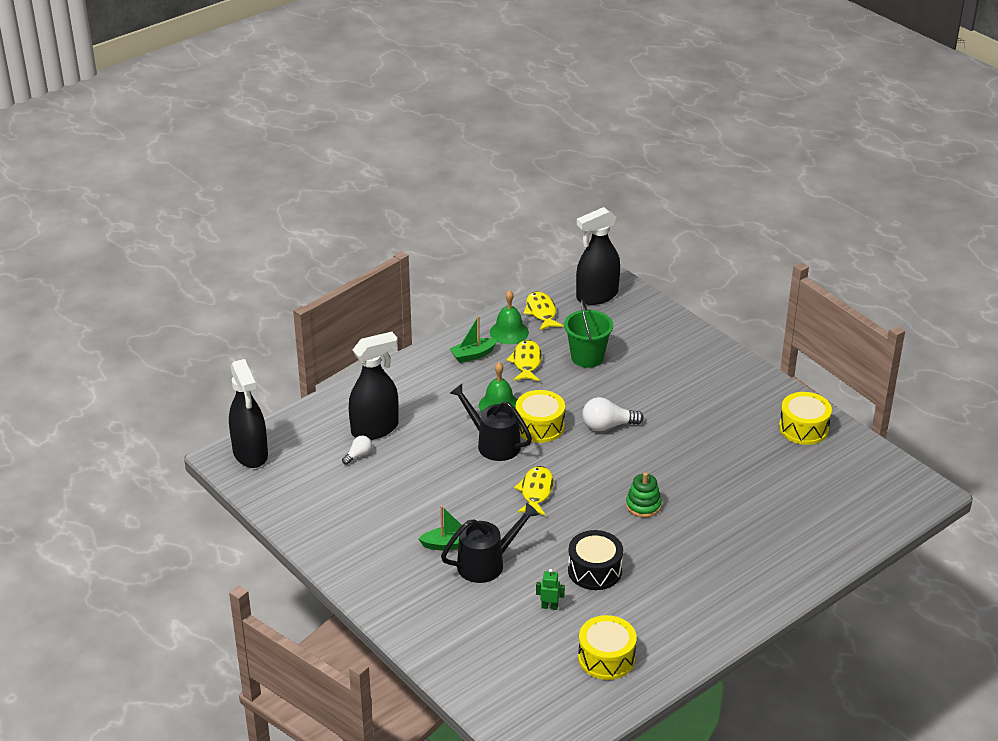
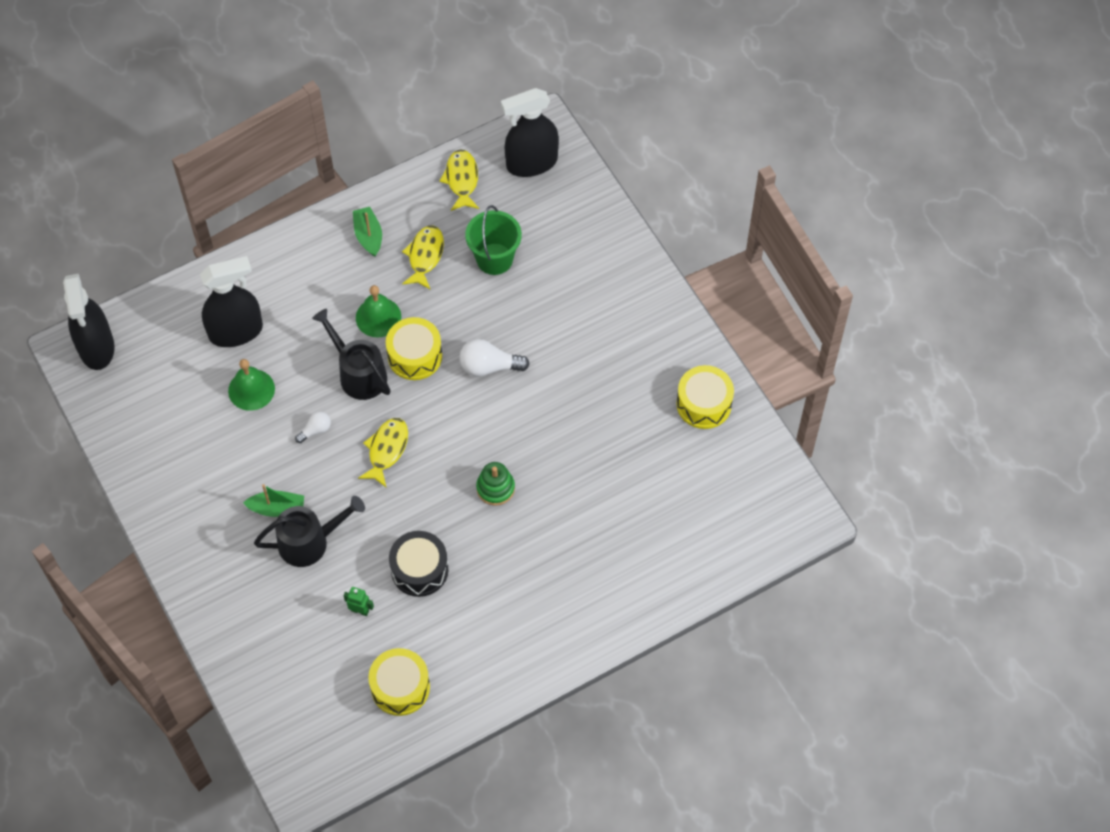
camera: 10 degrees right, 25 degrees up
white light bulb [342,436,372,465] -> white light bulb moved to [295,411,331,443]
green boat [450,316,498,363] -> green boat turned 90 degrees clockwise [353,207,382,257]
green bell [490,290,529,344] -> green bell moved to [228,359,275,411]

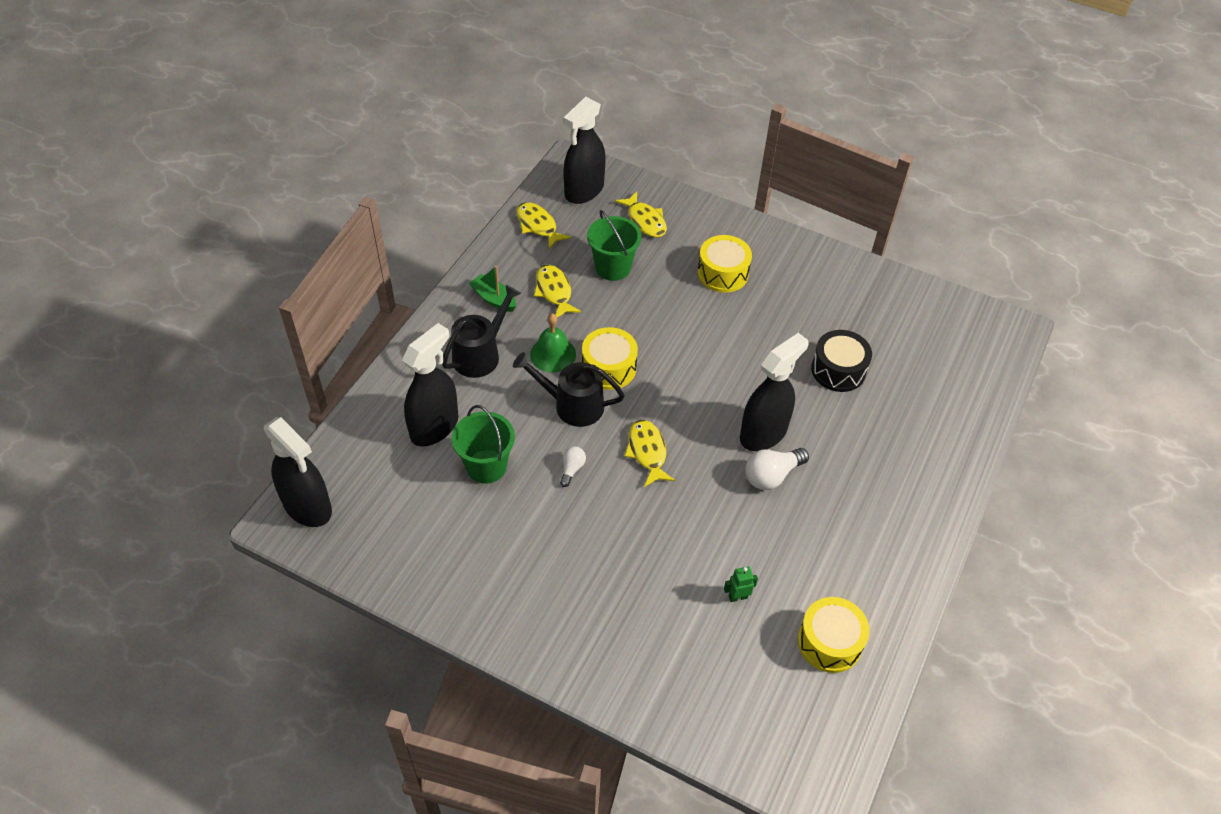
camera: 35 degrees left, 10 degrees down
green bell [228,359,275,411] -> green bucket [452,405,515,484]
green boat [243,484,304,517] -> none
black watering can [254,496,365,567] -> black watering can moved to [442,285,521,378]
black drum [389,531,449,597] -> black drum moved to [811,330,872,392]
white light bulb [459,339,530,377] -> white light bulb moved to [745,448,809,490]
green stacking toy [476,462,515,506] -> black spray bottle [740,333,809,451]
yellow drum [676,365,734,429] -> yellow drum moved to [697,235,752,293]
none -> yellow fish [615,192,667,237]

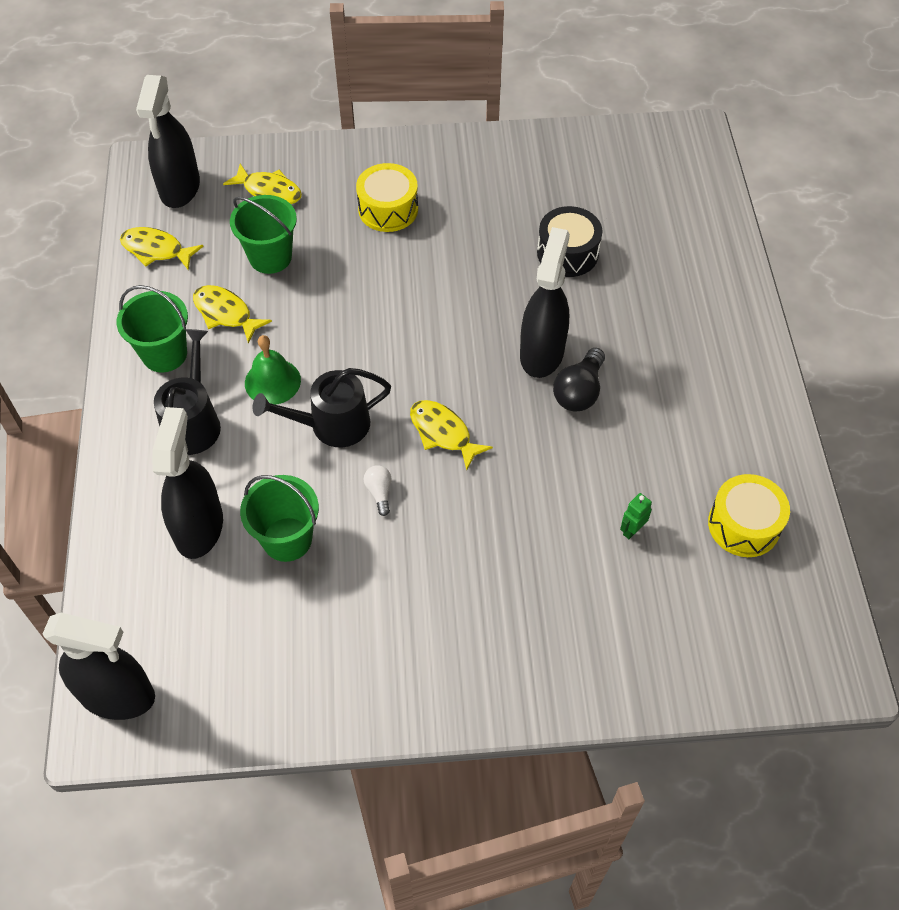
camera: 30 degrees left, 5 degrees up
green boat [469,266,516,312] -> green bucket [117,285,188,372]
yellow drum [582,327,638,390] -> none
white light bulb [745,448,809,490] -> black light bulb [553,348,605,411]

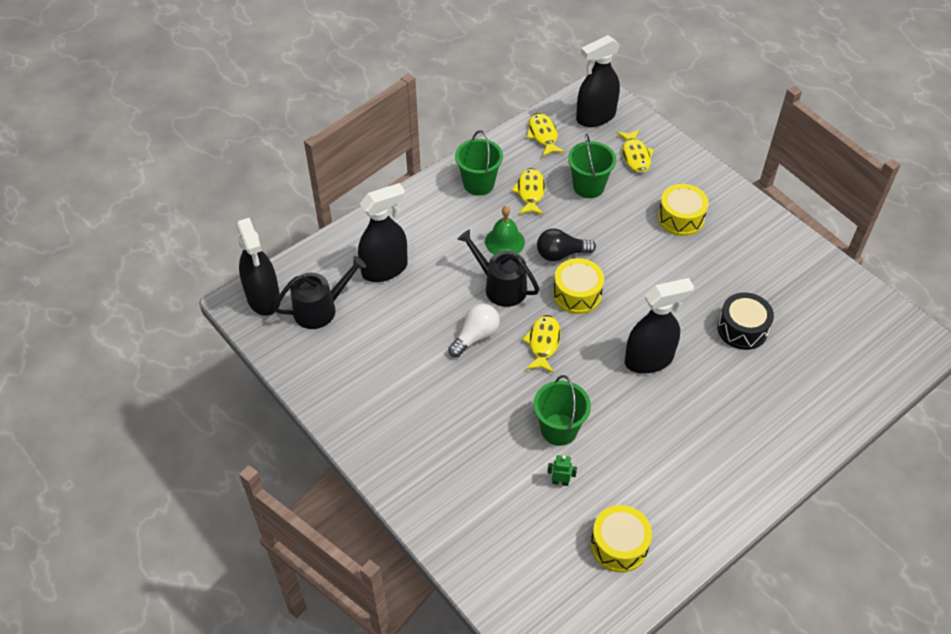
camera: 55 degrees right, 5 degrees down
black watering can [154,329,221,455] -> black watering can moved to [273,256,366,329]
green bucket [240,475,319,562] -> green bucket moved to [534,375,591,446]
white light bulb [363,465,391,516] -> white light bulb [448,303,500,357], size x1.74
black light bulb [553,348,605,411] -> black light bulb moved to [537,229,596,261]
none -> yellow drum [553,258,604,314]

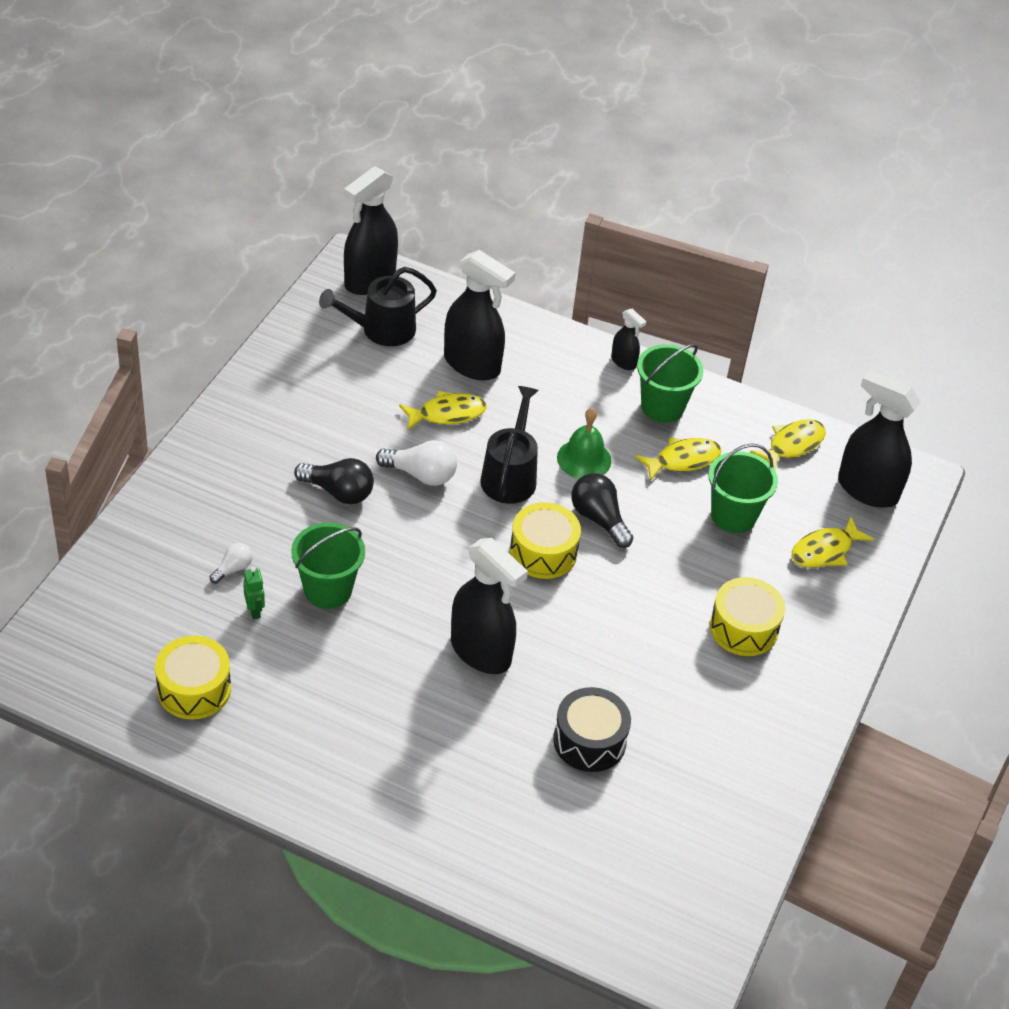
camera: 60 degrees right, 5 degrees down
black watering can [273,256,366,329] -> black watering can turned 120 degrees clockwise [319,267,437,346]
yellow fish [522,315,561,373] -> yellow fish moved to [399,391,487,431]
none -> white light bulb [210,543,252,584]
none -> black light bulb [294,458,374,504]
none -> black spray bottle [611,309,647,370]

